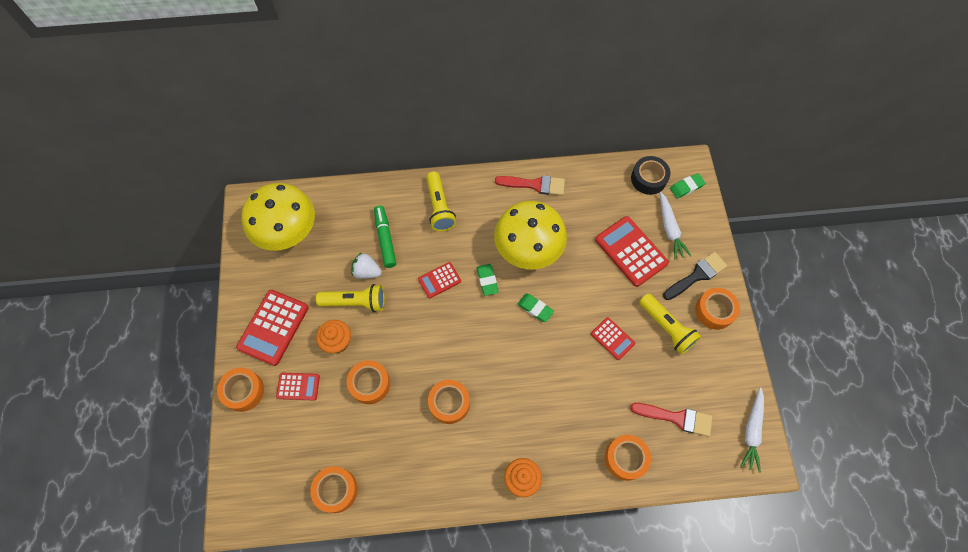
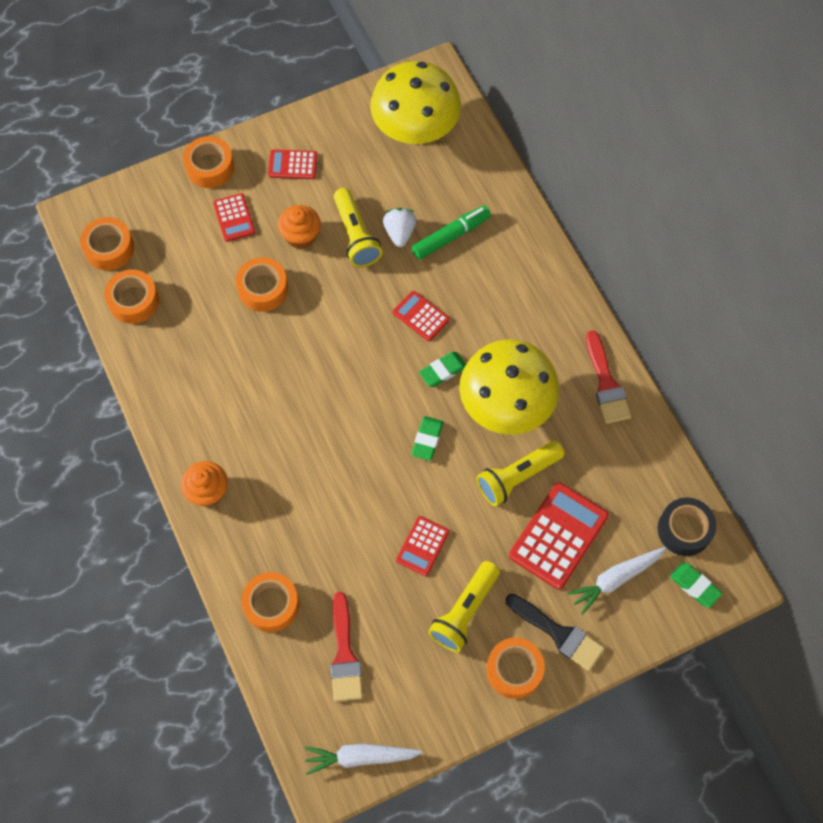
camera: 70 degrees right, 0 degrees up
red calculator [236,290,309,366] -> red calculator [268,149,317,179], size x0.56
yellow flashlight [426,171,456,231] -> yellow flashlight moved to [477,441,564,506]
orange tape [428,380,470,424] -> orange tape moved to [80,217,134,271]

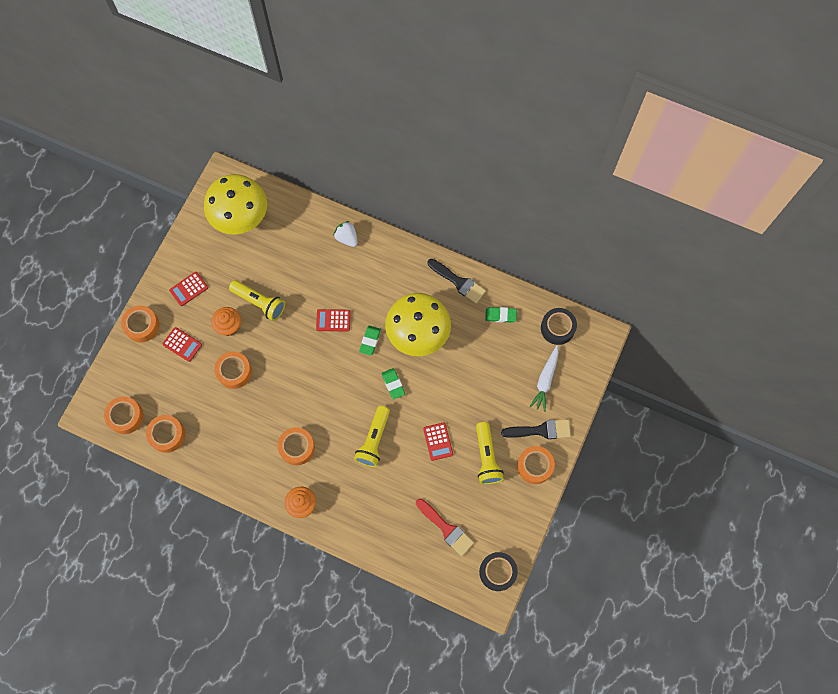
camera: 40 degrees left, 5 degrees up
orange tape [241,572,299,632] -> orange tape moved to [277,427,315,465]
white carrot [305,743,423,775] -> black tape [479,552,518,591]
white strawberry [383,208,416,247] -> white strawberry moved to [333,221,358,247]
green marker [412,206,491,259] -> none
yellow flashlight [477,441,564,506] -> yellow flashlight moved to [354,406,390,467]
red calculator [509,483,609,590] -> none
red brush [586,331,631,424] -> black brush [428,259,486,304]
green eraser [670,562,722,608] -> green eraser moved to [485,307,517,323]

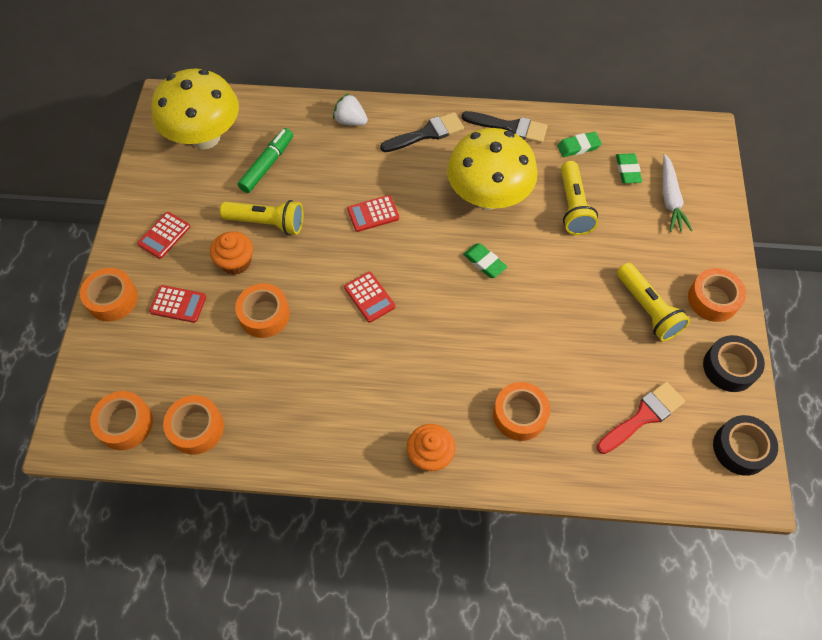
camera: 20 degrees left, 10 degrees down
orange tape [277,427,315,465] -> orange tape moved to [493,382,550,441]
yellow flashlight [354,406,390,467] -> yellow flashlight moved to [561,161,598,235]
green eraser [359,326,381,356] -> green eraser moved to [616,153,642,183]
red brush [416,499,474,556] -> red brush turned 60 degrees counterclockwise [596,381,685,454]
red calculator [423,422,453,461] -> red calculator moved to [344,272,395,323]
black brush [501,419,571,439] -> black brush moved to [380,112,464,152]
black tape [541,308,577,345] -> black tape moved to [703,335,765,392]
none -> green marker [238,128,293,193]

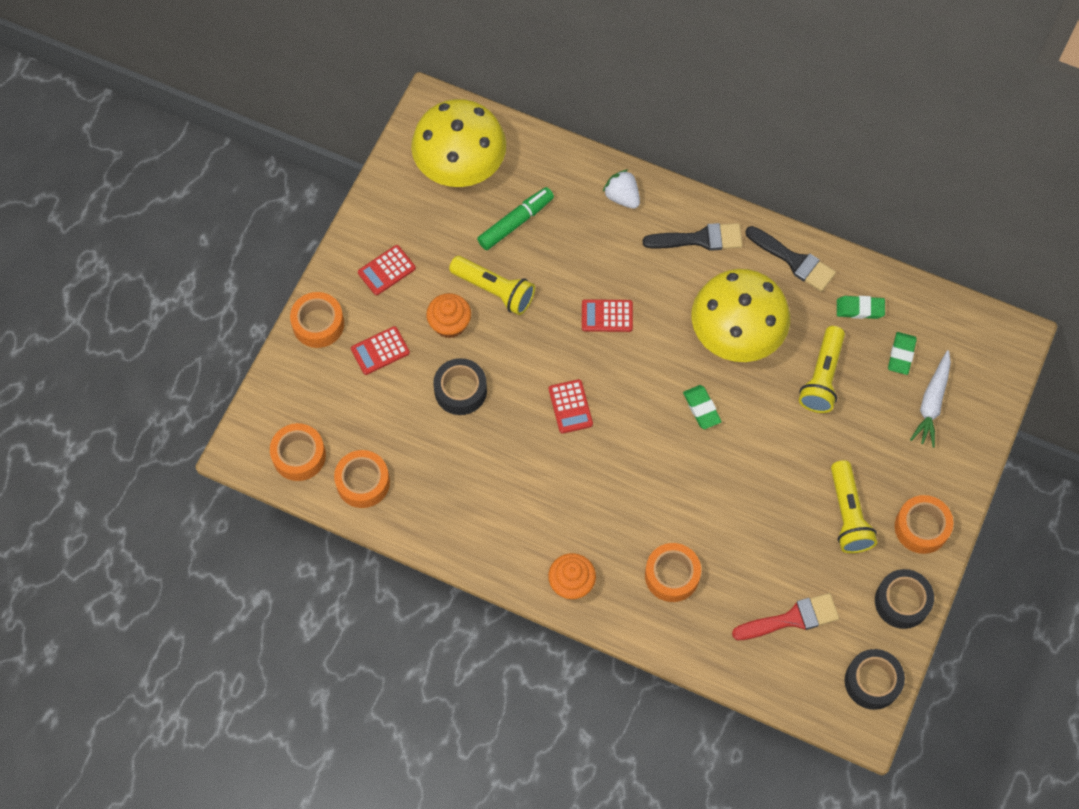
camera: 20 degrees right, 5 degrees up
red calculator [149,285,206,323] -> red calculator turned 120 degrees clockwise [351,326,410,375]
orange tape [235,283,290,338] -> black tape [433,358,487,415]

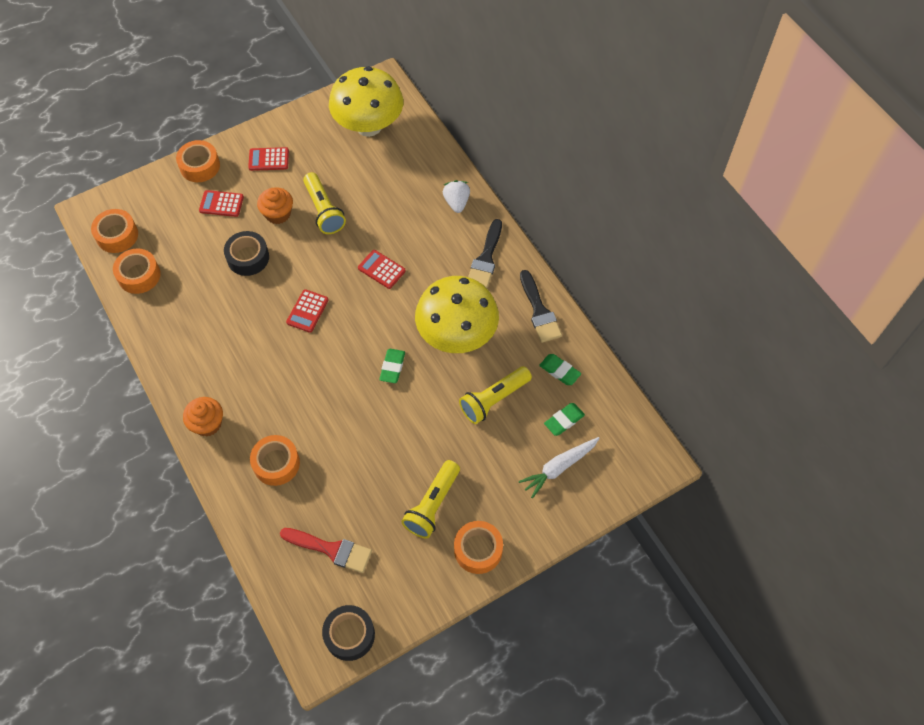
camera: 35 degrees right, 5 degrees down
green marker [477,187,554,250] -> none
black brush [643,223,742,251] -> black brush turned 75 degrees clockwise [468,219,502,288]
black tape [875,569,934,629] -> none

